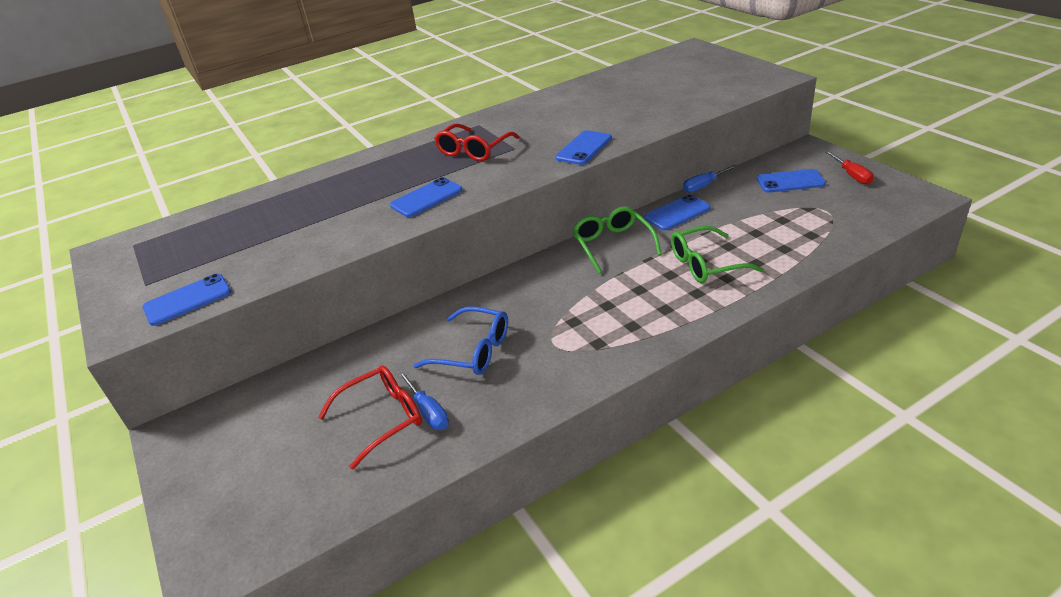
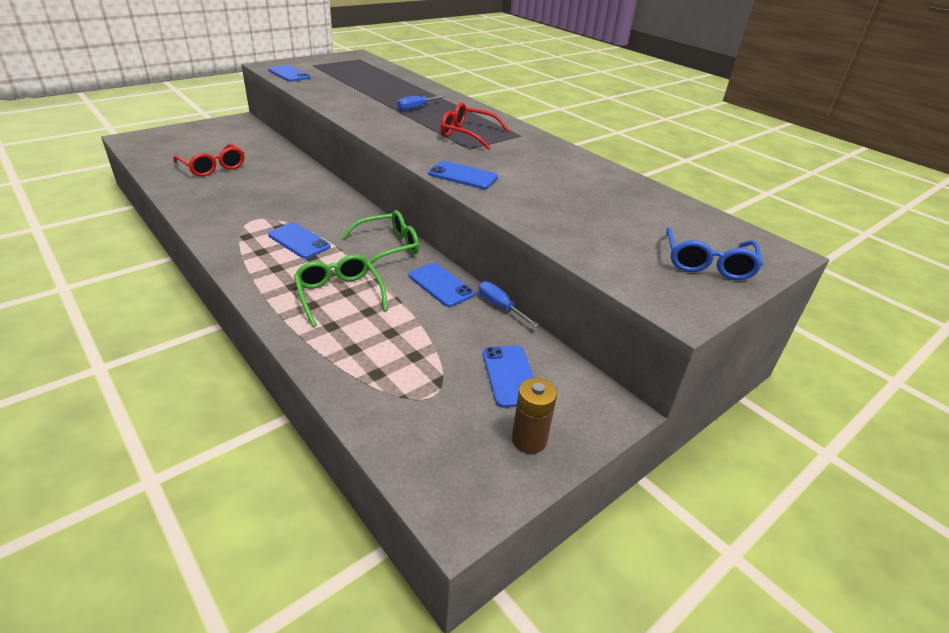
camera: 75 degrees right, 0 degrees up
blue phone [390,177,463,217] -> blue phone moved to [268,223,331,259]
blue screwdriver [398,371,449,430] -> blue screwdriver moved to [397,95,447,111]
blue glasses [413,306,508,375] -> blue glasses moved to [666,227,763,280]
red screwdriver [825,151,874,185] -> brown battery [512,378,557,454]

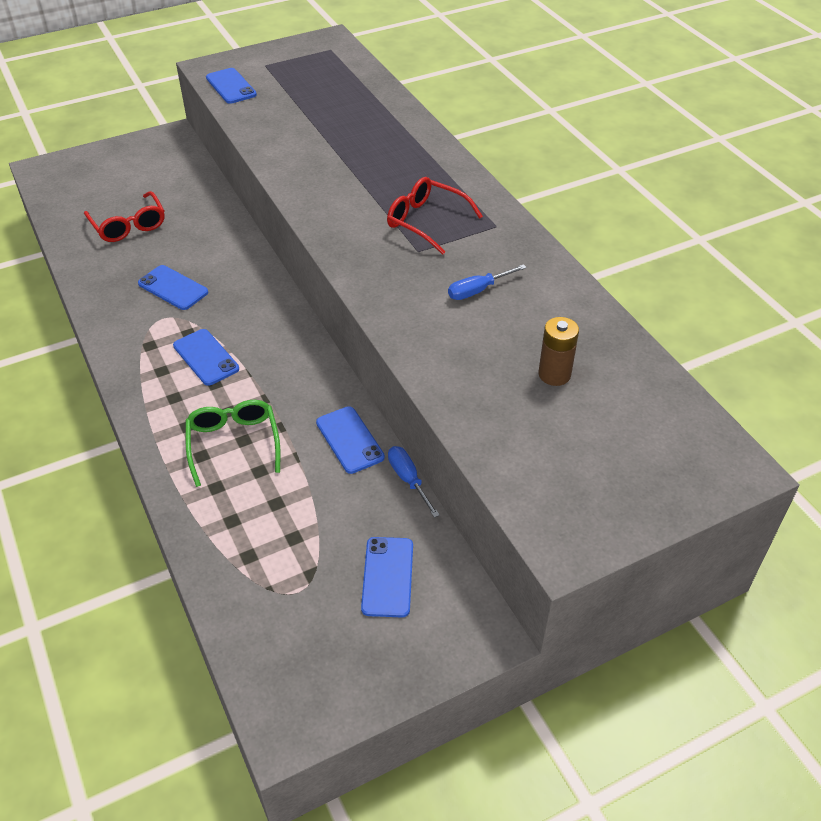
camera: 15 degrees right, 10 degrees up
green glasses [341,210,419,264] -> none
blue screwdriver [397,95,447,111] -> blue screwdriver moved to [448,264,527,300]
blue phone [428,161,498,189] -> blue phone moved to [138,265,208,310]
brown battery [512,378,557,454] -> brown battery moved to [538,317,579,386]
blue glasses [666,227,763,280] -> none

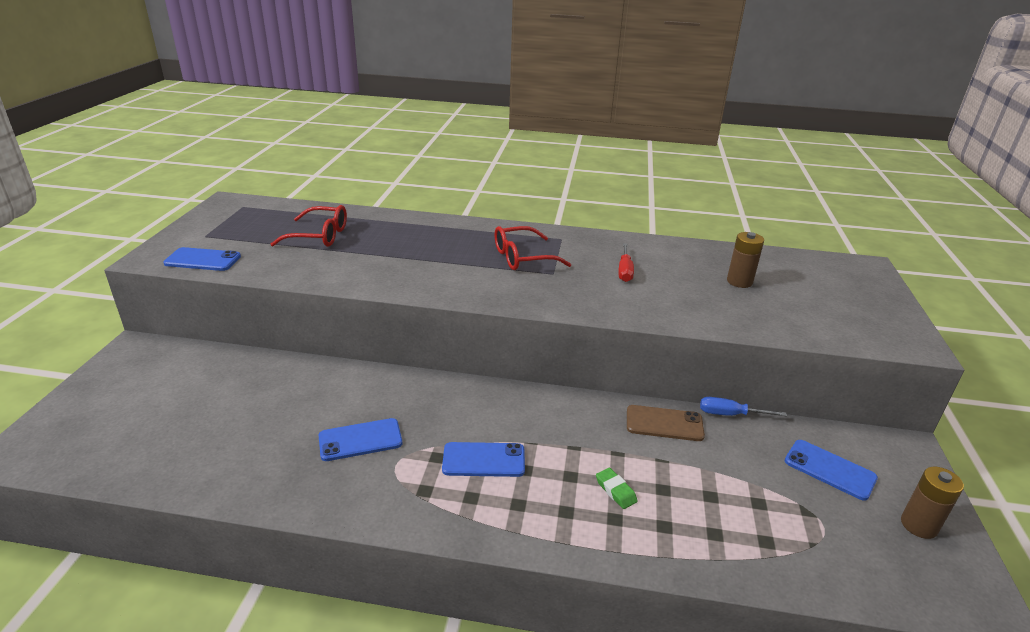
camera: 55 degrees left, 15 degrees down
red glasses [84,191,165,242] -> red glasses moved to [271,205,347,247]
green glasses [185,400,280,487] -> green eraser [596,468,638,509]
blue phone [316,406,385,474] -> brown phone [627,405,705,441]
blue screwdriver [448,264,527,300] -> red screwdriver [618,243,634,282]
none -> brown battery [901,467,964,539]

